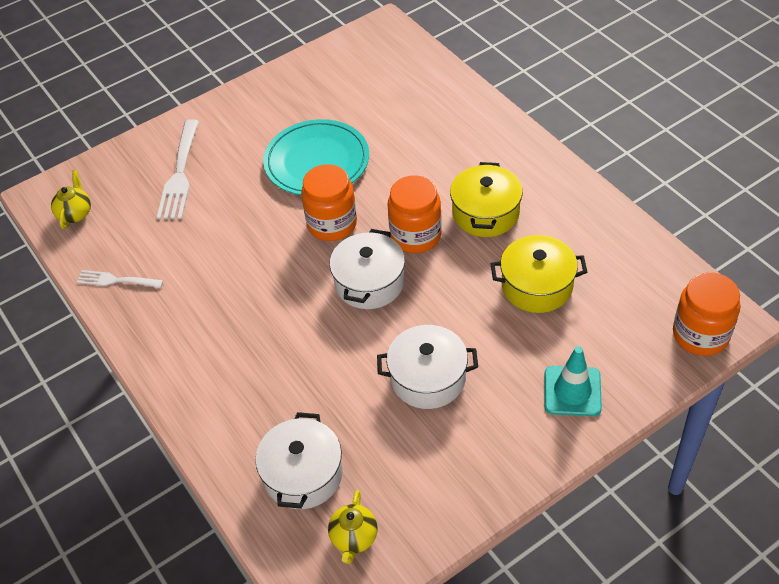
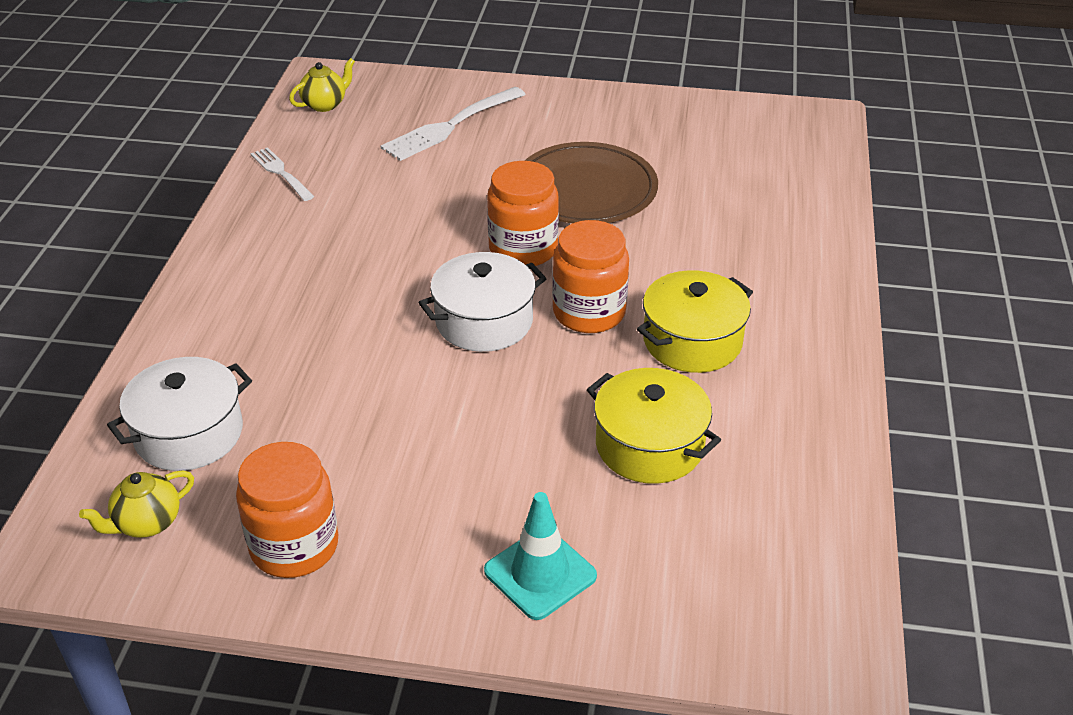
camera: 40 degrees right, 10 degrees down
turquoise plate [263,119,369,195] -> brown plate [525,142,658,223]
white pot [377,325,478,409] -> none
orange jar [673,272,740,356] -> orange jar moved to [236,442,338,578]

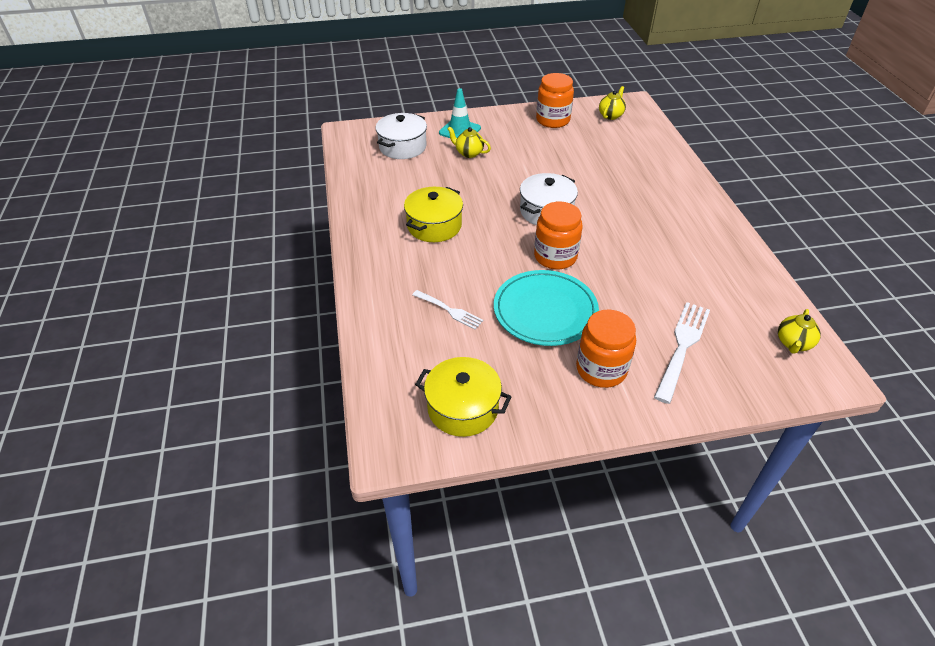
camera: 160 degrees right, 5 degrees up
white pot [107,357,252,471] -> white pot moved to [375,113,427,159]
white fork [250,147,314,201] -> white fork moved to [413,290,483,330]
brown plate [525,142,658,223] -> turquoise plate [494,270,599,346]
orange jar [552,220,629,333] -> orange jar moved to [576,310,636,388]
yellow pot [587,368,721,484] -> yellow pot moved to [415,357,511,437]
none -> yellow teapot [447,126,491,158]

